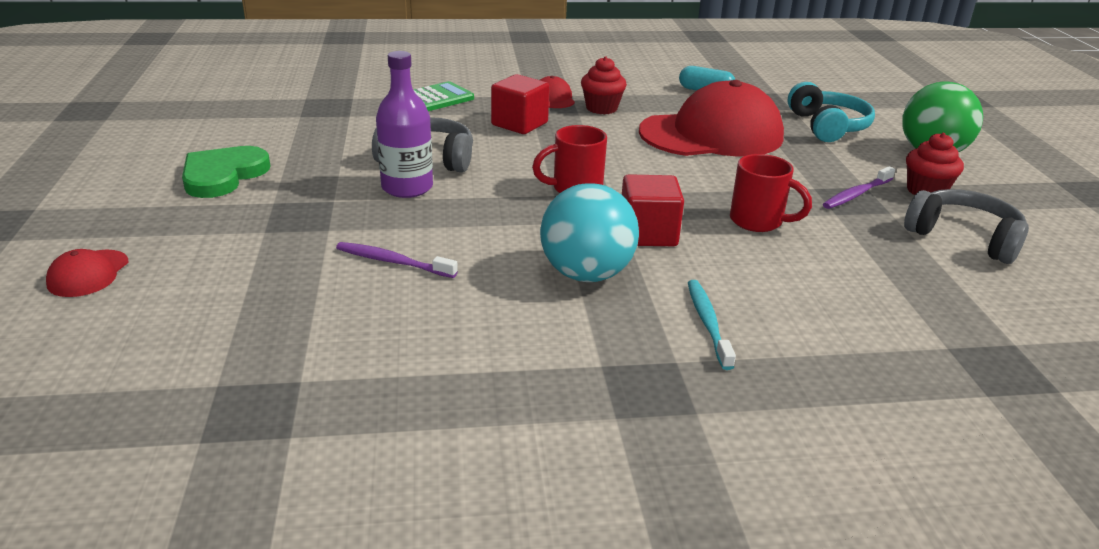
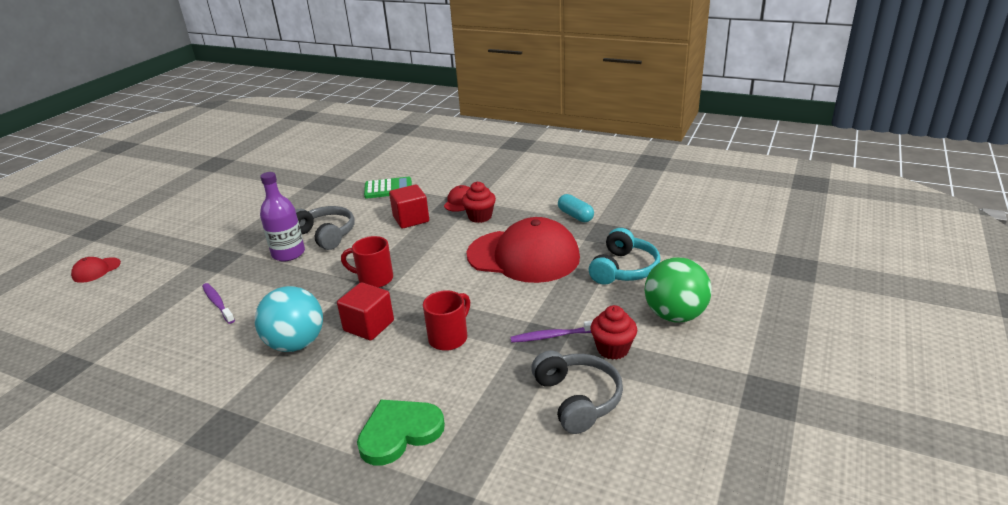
camera: 35 degrees right, 0 degrees up
green heart [182,146,270,198] -> green heart moved to [357,400,445,465]
turquoise toothbrush [688,280,736,370] -> none
red mug [730,154,812,232] -> red mug turned 120 degrees counterclockwise [423,290,470,351]

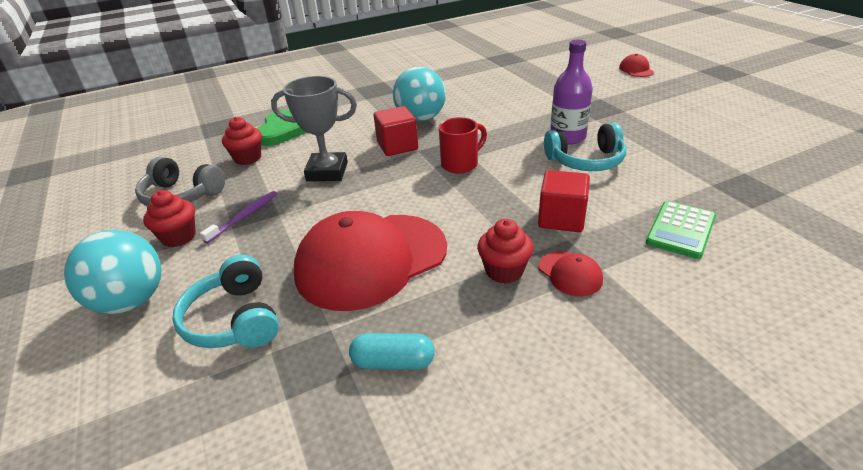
camera: 130 degrees right, 5 degrees up
purple toothbrush [202,283,235,324] -> none
grey headphones [295,206,354,250] -> turquoise headphones [544,123,626,171]
red mug [423,290,470,351] -> grey trophy [271,76,357,182]
green ball [645,257,711,323] -> turquoise ball [64,230,162,314]
none -> red cupcake [222,117,262,165]

